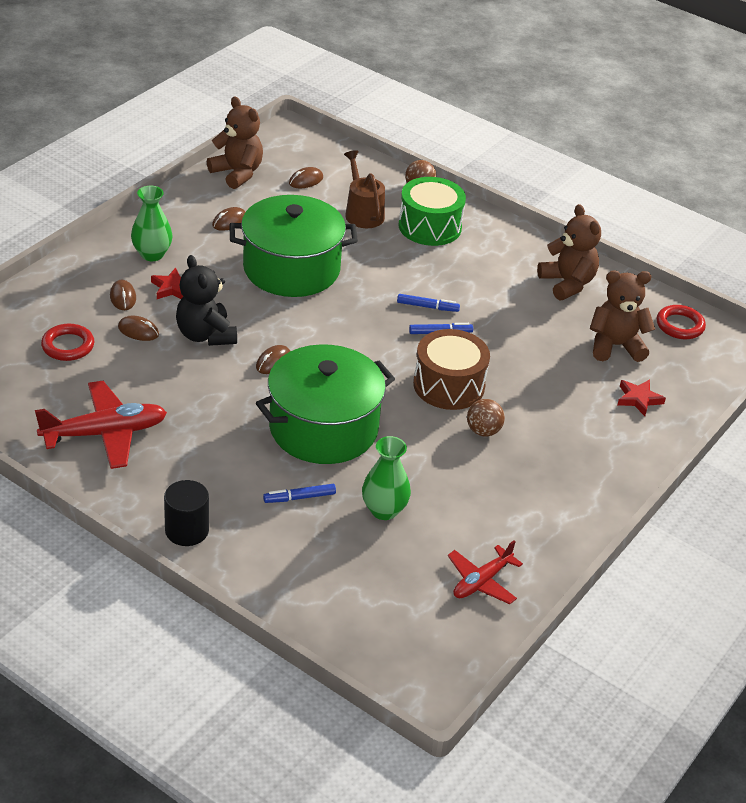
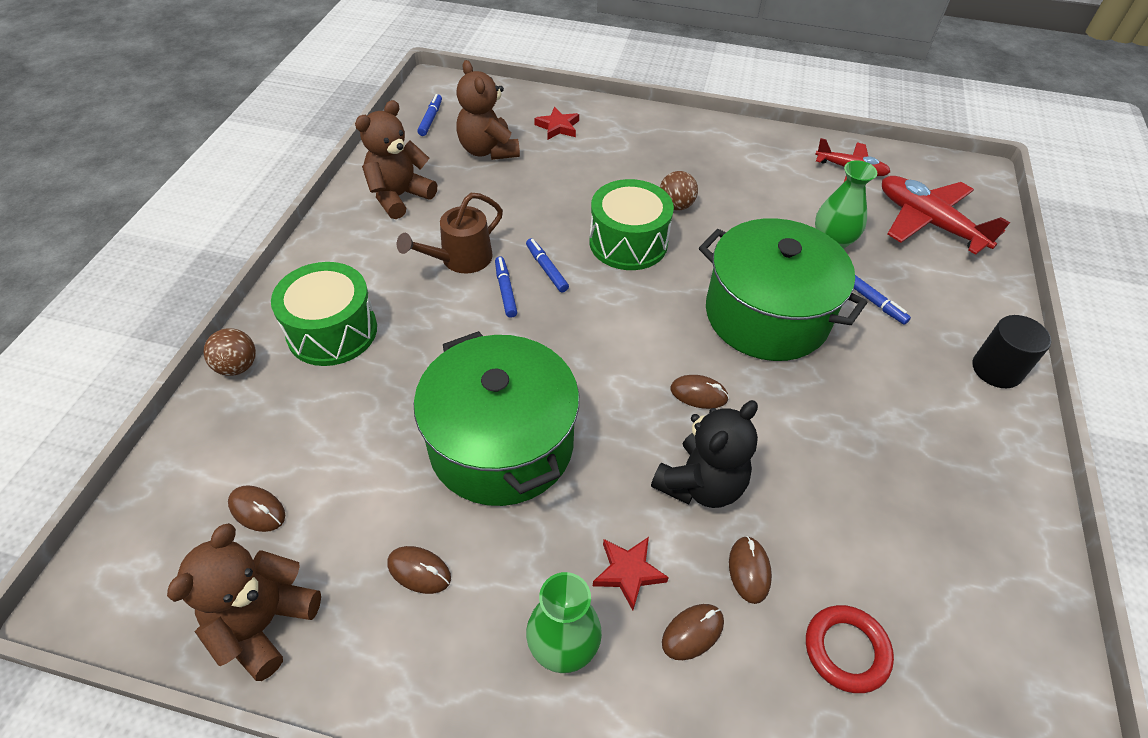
camera: 110 degrees left, 10 degrees up
red plane [35,381,167,469] -> red plane moved to [882,176,1010,255]
brown watering can [344,150,385,228] -> brown watering can moved to [397,193,503,274]
brown drum [413,329,490,410] -> green drum [589,179,674,270]
red ring [657,305,706,339] -> blue marker [418,94,442,136]

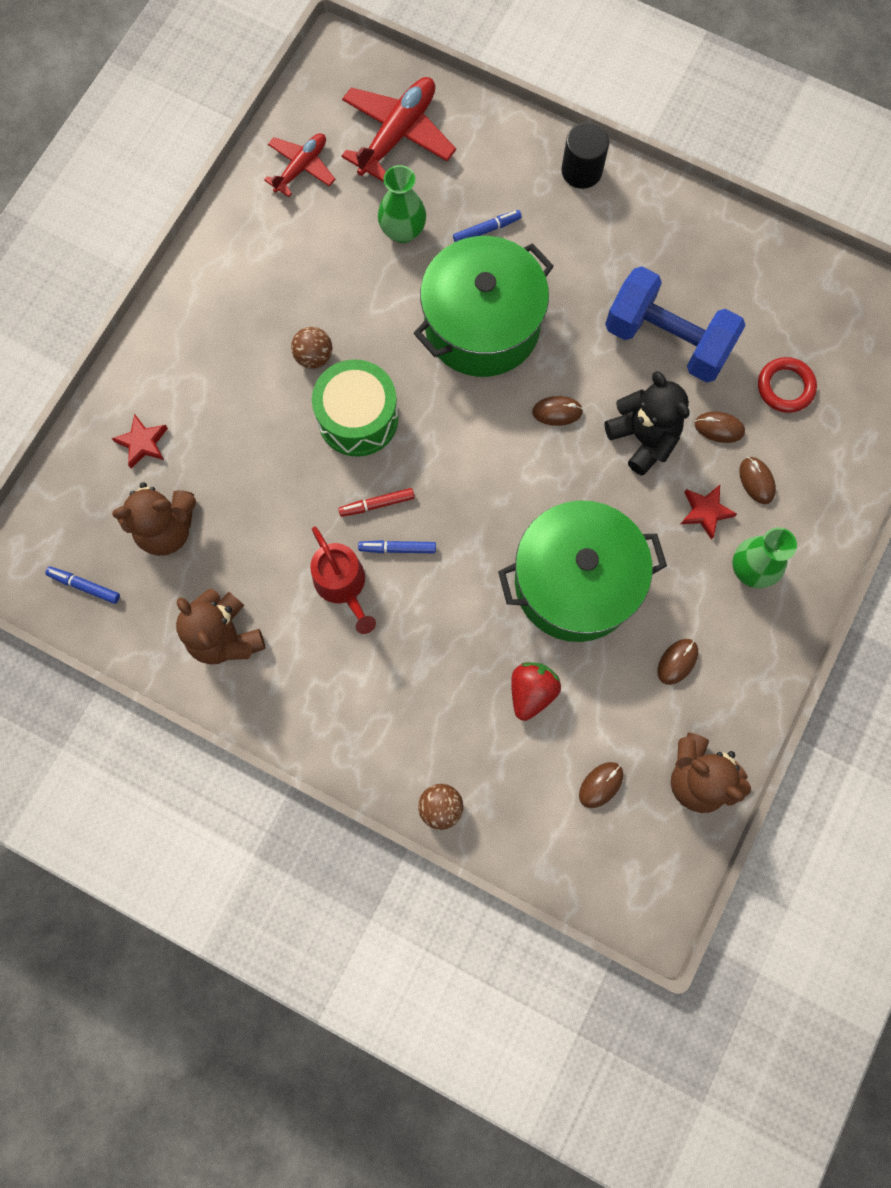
camera: 75 degrees left, 25 degrees up
green drum [271,262,377,366] -> none
brown watering can [397,193,503,274] -> red watering can [310,526,376,634]
blue marker [526,238,569,292] -> red marker [338,488,415,517]
brown mouse [670,375,729,409] -> brown mouse turned 60 degrees clockwise [532,396,583,426]
red plane [882,176,1010,255] -> red plane turned 150 degrees clockwise [341,77,456,182]
none -> red strawberry [511,662,561,721]
none -> blue dumbbell [605,266,746,382]

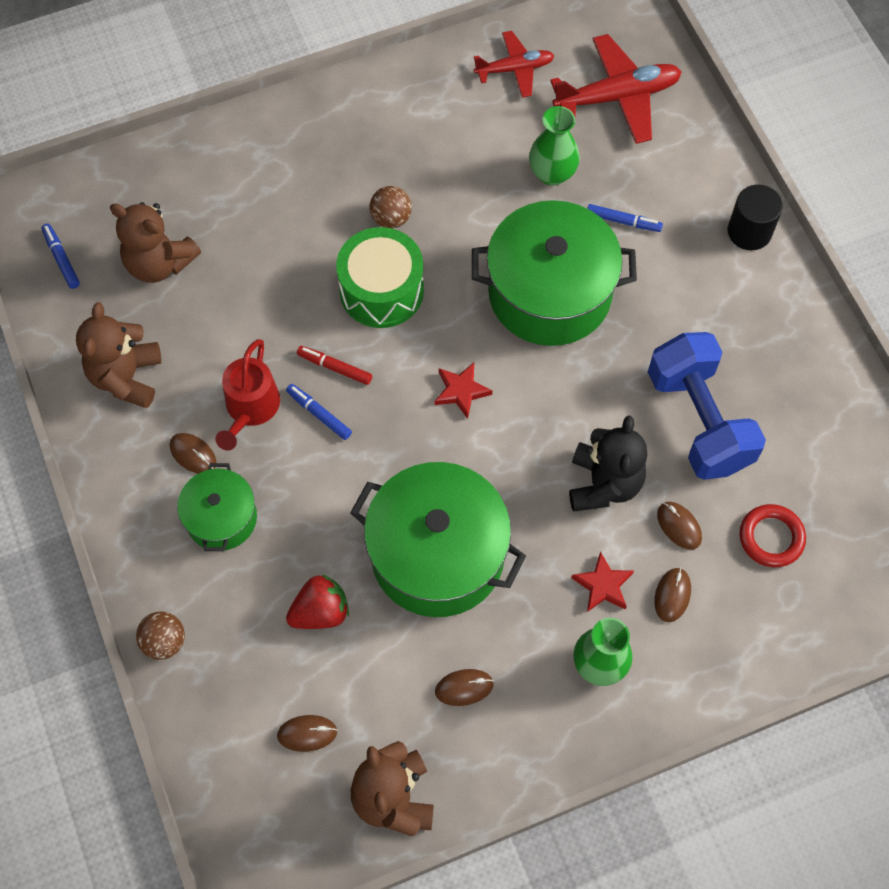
camera: 40 degrees right, 10 degrees down
red star [111,414,168,468] -> red star moved to [434,363,493,419]
brown mouse [532,396,583,426] -> brown mouse moved to [170,433,216,474]
none -> green pot [177,463,257,551]

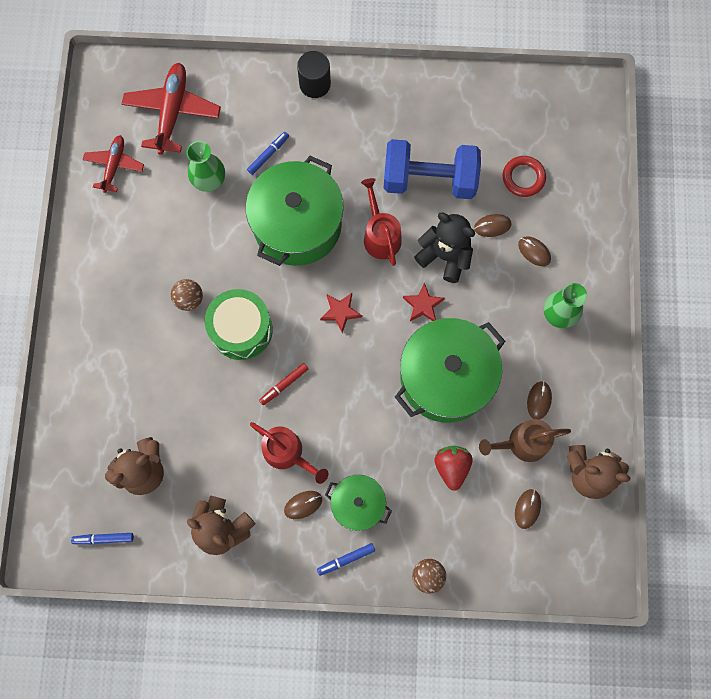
camera: 65 degrees left, 10 degrees up
blue marker [286,384,352,440] -> blue marker moved to [317,543,375,576]
red star [571,551,634,612] -> red star moved to [403,283,445,321]
none -> red watering can [361,178,402,266]
none -> brown watering can [479,419,571,462]

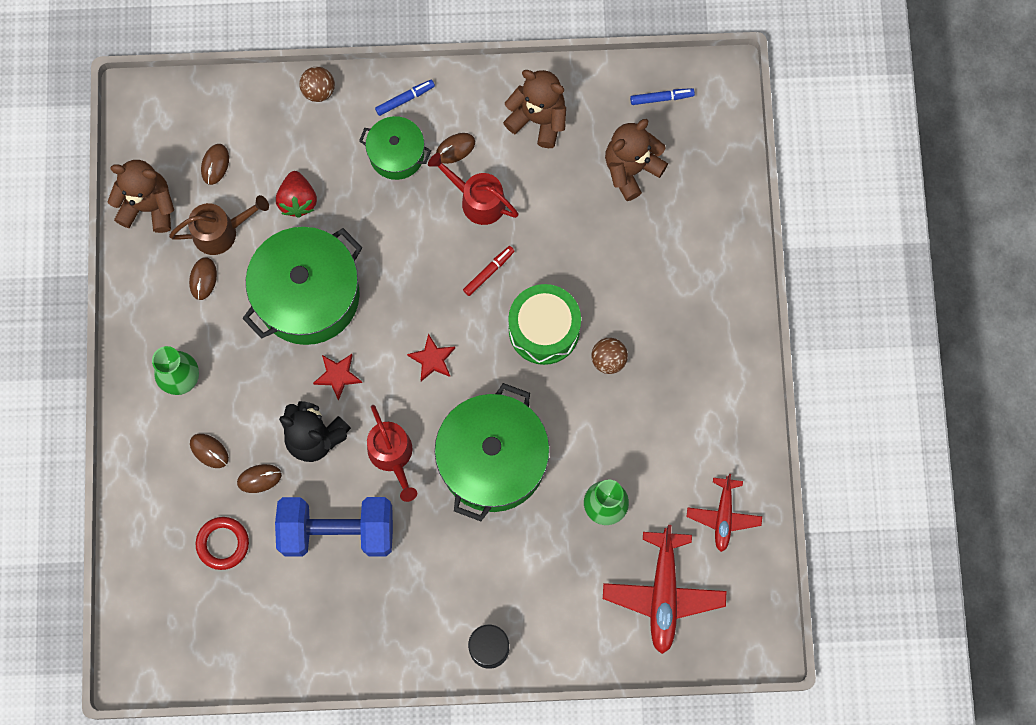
camera: 175 degrees right, 0 degrees up
blue marker [247,132,289,175] -> none

